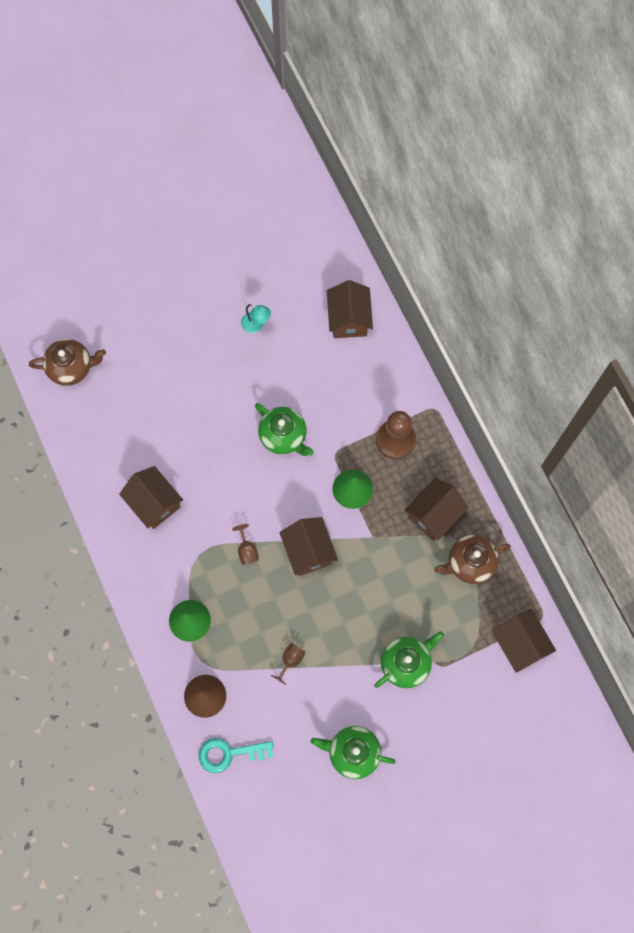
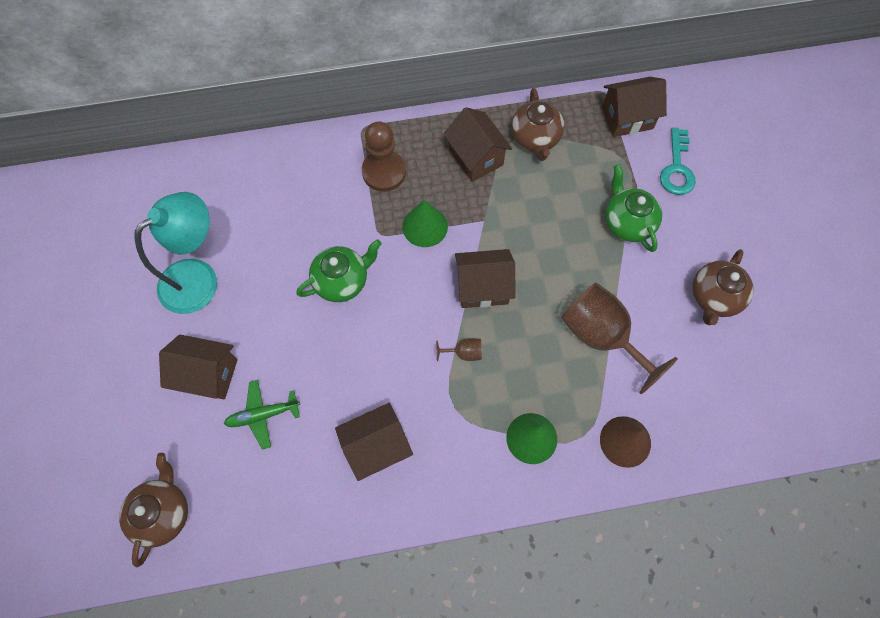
camera: 75 degrees left, 5 degrees down
turquoise key [199,738,274,773] -> turquoise key moved to [660,128,695,195]
turquoise lamp [241,304,271,333] -> turquoise lamp [134,192,217,314], size x2.22
brown goblet [271,643,306,685] -> brown goblet [561,282,678,394], size x2.39
green teapot [311,726,396,779] -> brown teapot [692,249,754,325]
brown house [327,280,373,338] -> brown house moved to [159,334,237,400]
none -> green plane [224,380,300,450]

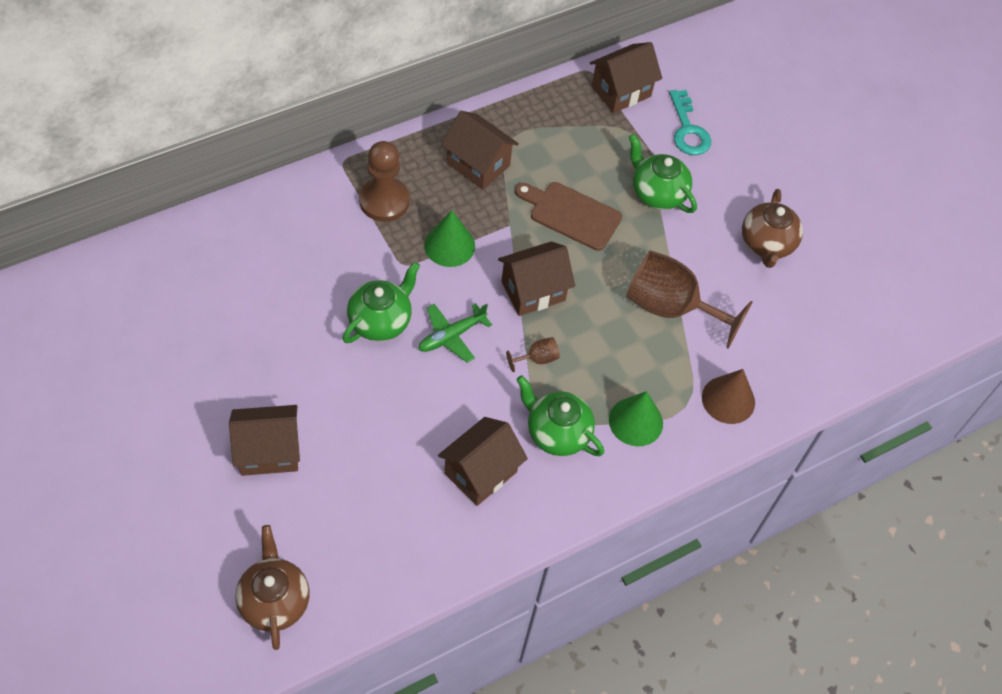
camera: 25 degrees left, 10 degrees down
turquoise lamp [134,192,217,314] -> none
green plane [224,380,300,450] -> green plane moved to [418,303,492,363]
brown teapot [511,88,564,161] -> none
none -> brown cutting board [515,182,622,251]
none -> green teapot [516,375,604,456]

